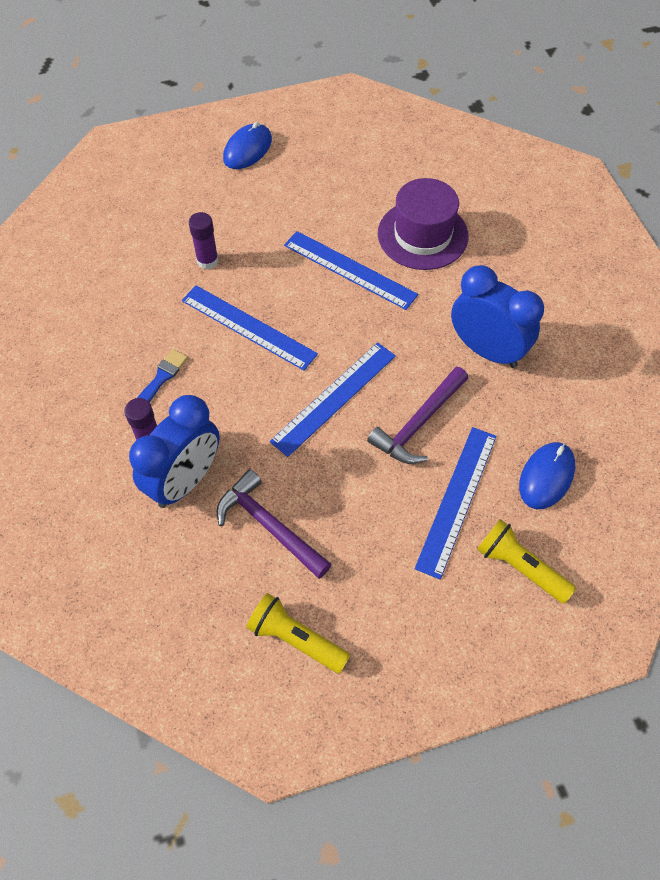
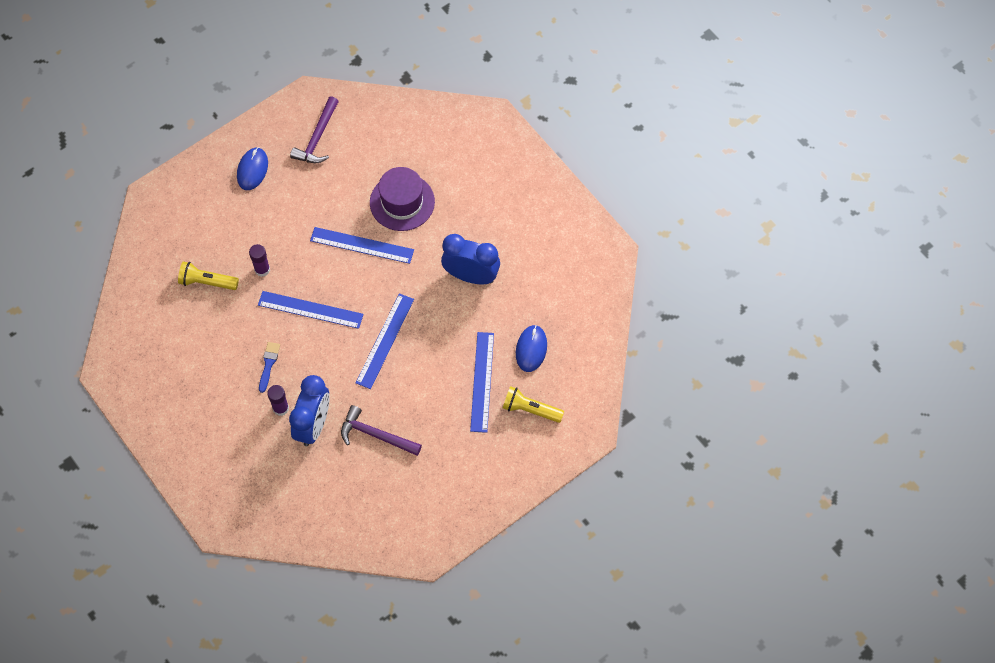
camera: 20 degrees left, 5 degrees up
yellow flashlight [246,593,350,674] -> yellow flashlight moved to [178,261,239,290]
purple hammer [367,367,468,464] -> purple hammer moved to [290,96,339,163]

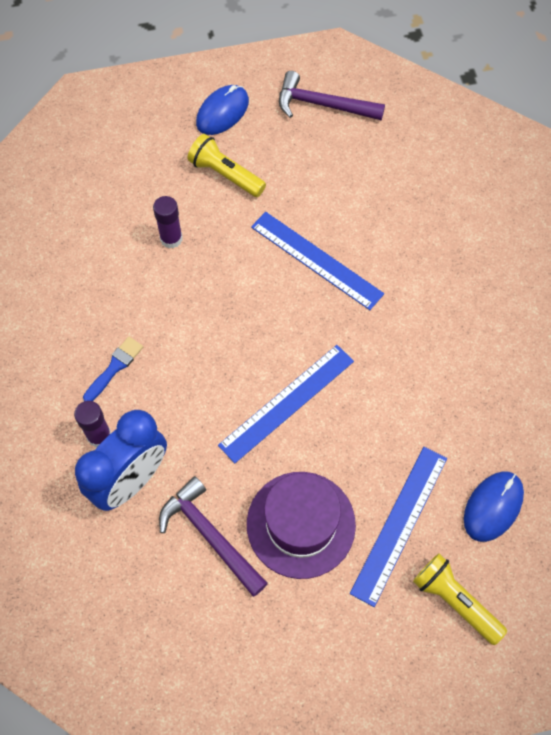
camera: 25 degrees right, 0 degrees up
yellow flashlight [178,261,239,290] -> yellow flashlight moved to [187,134,266,197]
blue ruler [258,291,364,329] -> none
purple hammer [290,96,339,163] -> purple hammer turned 60 degrees clockwise [279,71,385,120]
purple hat [370,167,435,231] -> purple hat moved to [247,472,356,579]
blue clock [441,234,500,285] -> none

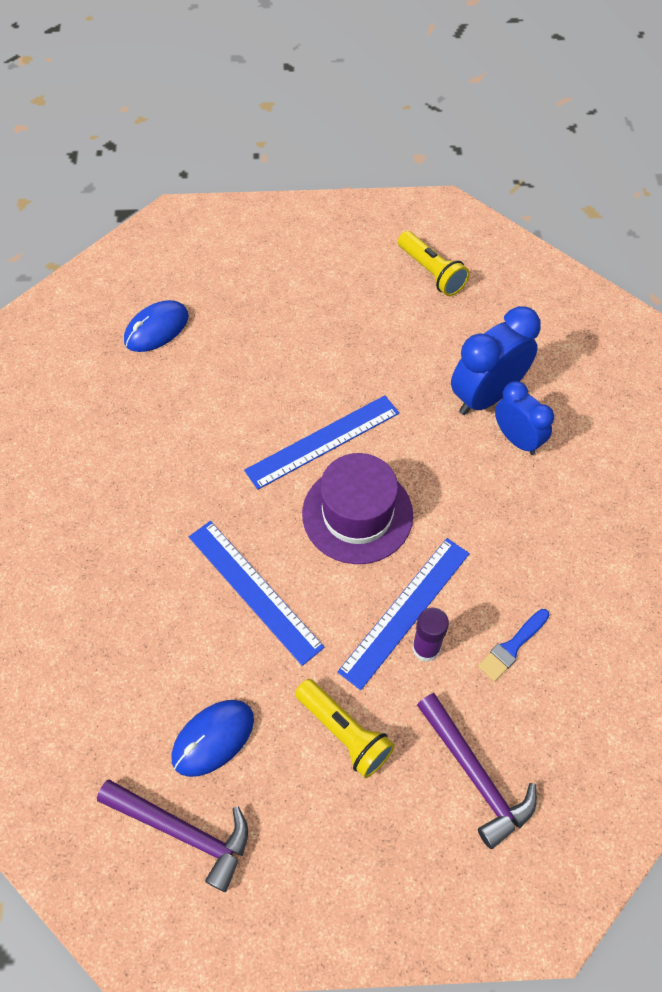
camera: 170 degrees left, 5 degrees down
purple glue stick [74,401,111,447] -> blue clock [495,381,554,455]
blue brush [83,337,143,401] -> blue brush moved to [478,609,549,681]
purple hammer [159,476,268,597] -> purple hammer moved to [417,693,537,849]
blue mouse [196,85,249,135] -> blue mouse moved to [171,700,254,777]
purple hat [247,472,356,579] -> purple hat moved to [302,453,413,564]
blue ruler [350,447,447,607] -> blue ruler moved to [337,538,470,690]
yellow flashlight [413,553,507,645] -> yellow flashlight moved to [398,231,469,296]

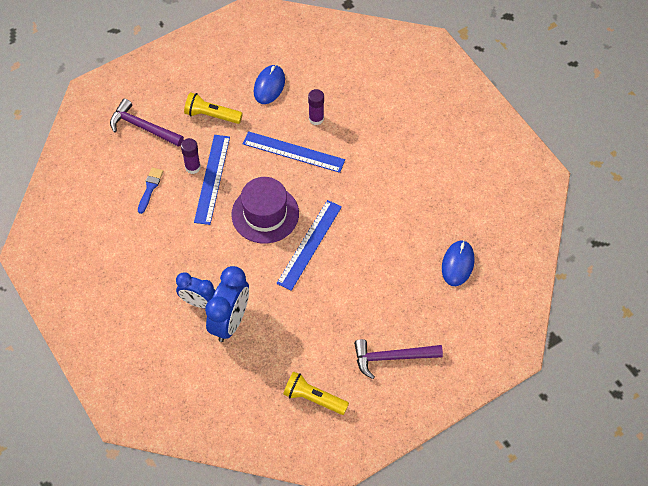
camera: 150 degrees right, 0 degrees up
purple hammer [97,780,248,892] -> purple hammer moved to [354,339,443,379]
none -> purple glue stick [308,89,324,125]

